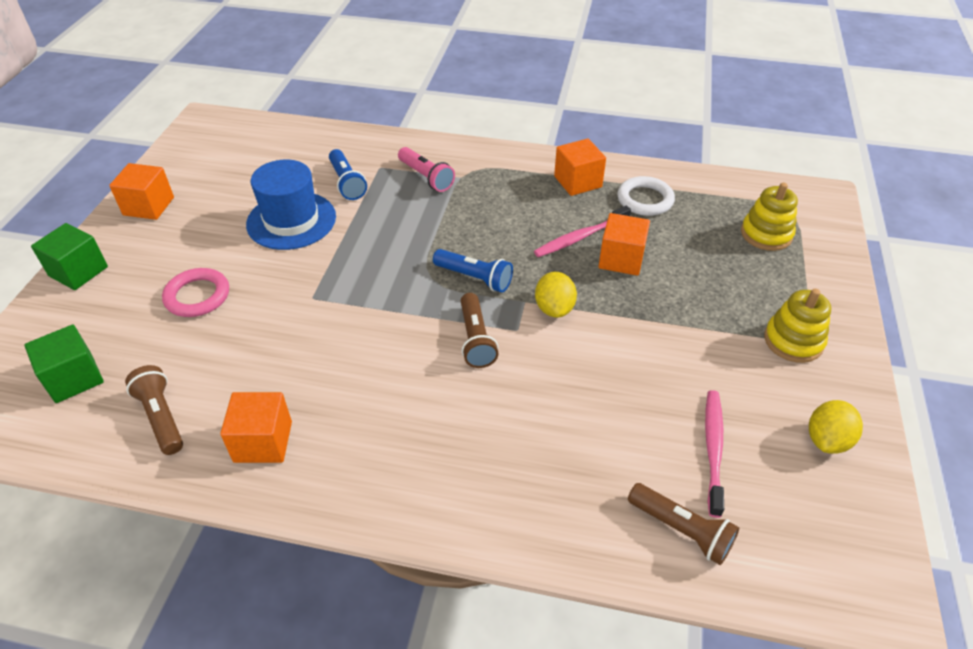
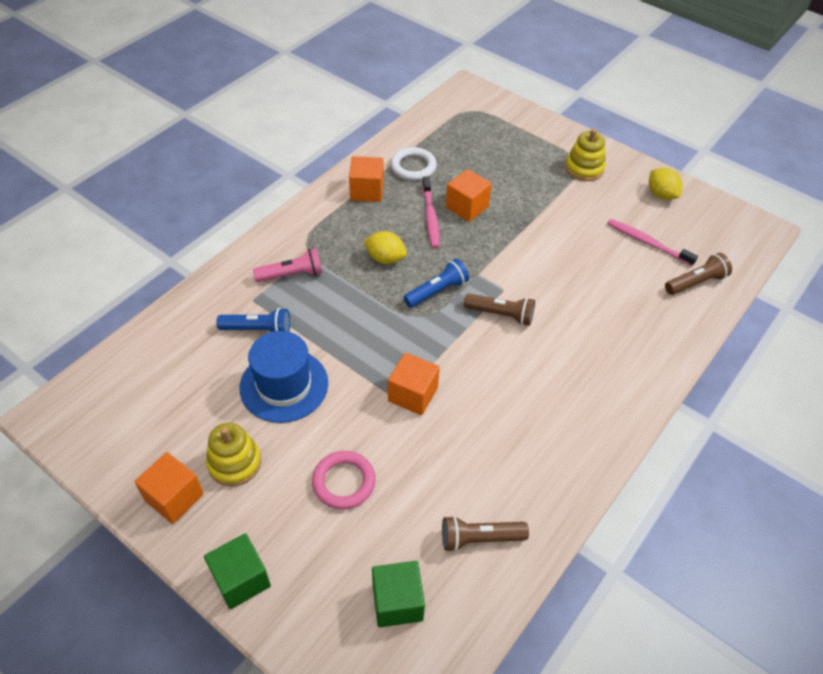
camera: 65 degrees left, 5 degrees up
orange cube [220,392,292,463] -> orange cube moved to [388,352,440,415]
yellow lemon [535,272,577,318] -> yellow lemon moved to [364,231,407,264]
yellow stacking toy [741,183,798,251] -> yellow stacking toy moved to [206,423,261,486]

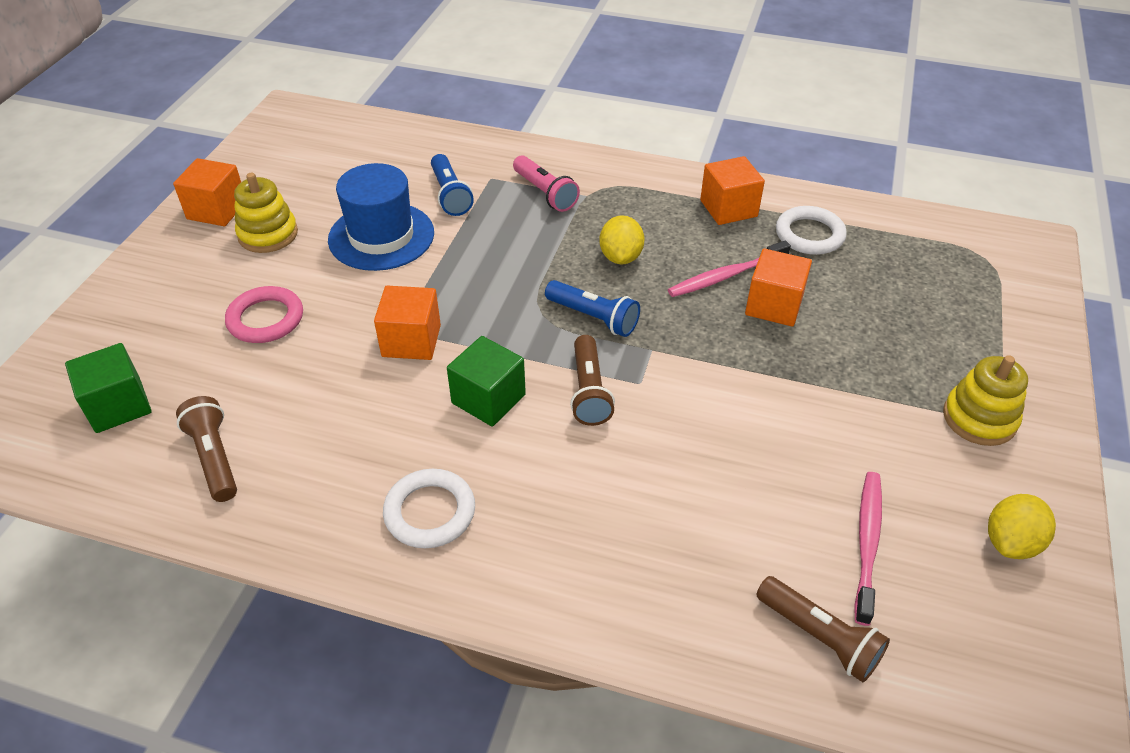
camera: 70 degrees right, 5 degrees down
green cube [204,533,271,609] -> green cube moved to [447,336,526,426]
none -> white ring [383,469,475,548]

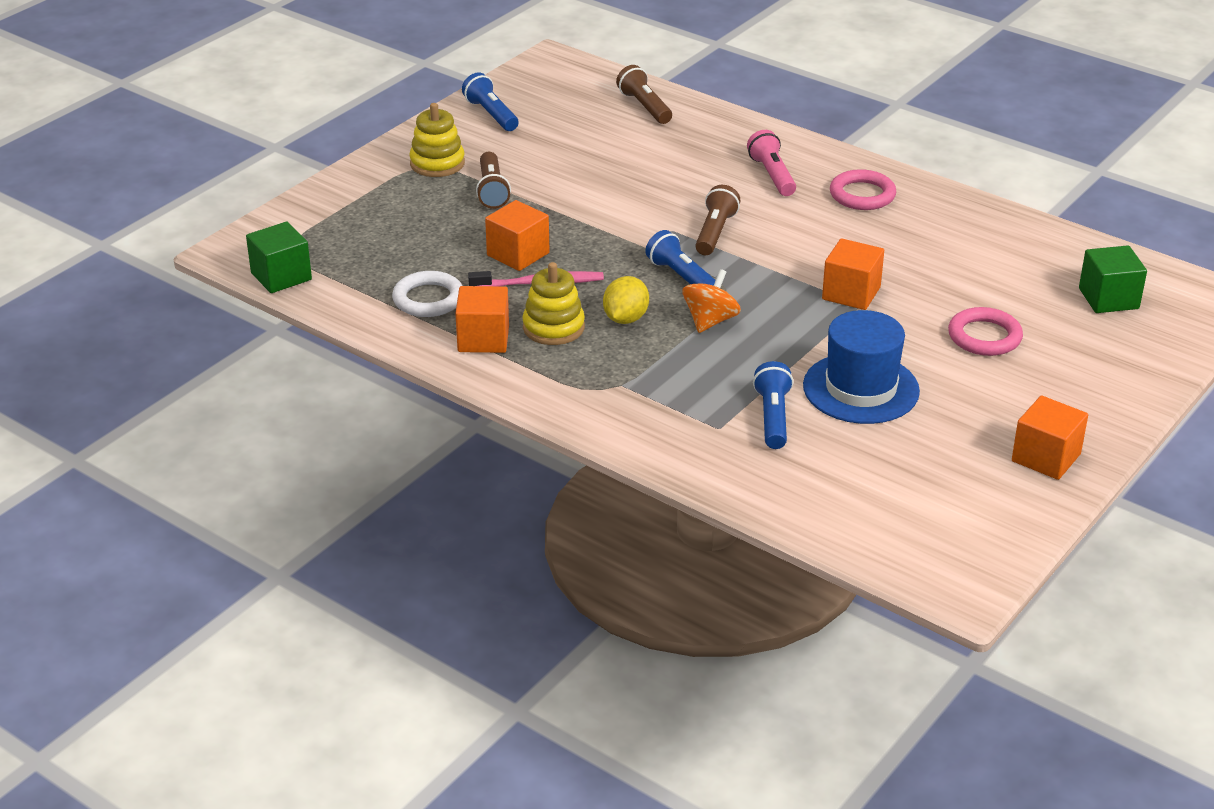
camera: 160 degrees left, 10 degrees down
brown flashlight [176,396,237,502] -> brown flashlight moved to [476,152,511,209]
yellow stacking toy [234,173,298,253] -> yellow stacking toy moved to [522,262,585,345]
white ring [383,469,475,548] -> pink ring [830,169,896,210]
green cube [447,336,526,426] -> green cube moved to [246,222,312,293]
pink flashlight [513,155,580,212] -> pink flashlight moved to [747,130,796,196]
pink toothbrush [854,472,882,626] -> none
yellow lemon [988,494,1056,559] -> blue flashlight [462,72,519,131]
none -> orange spinning top [682,269,741,333]

